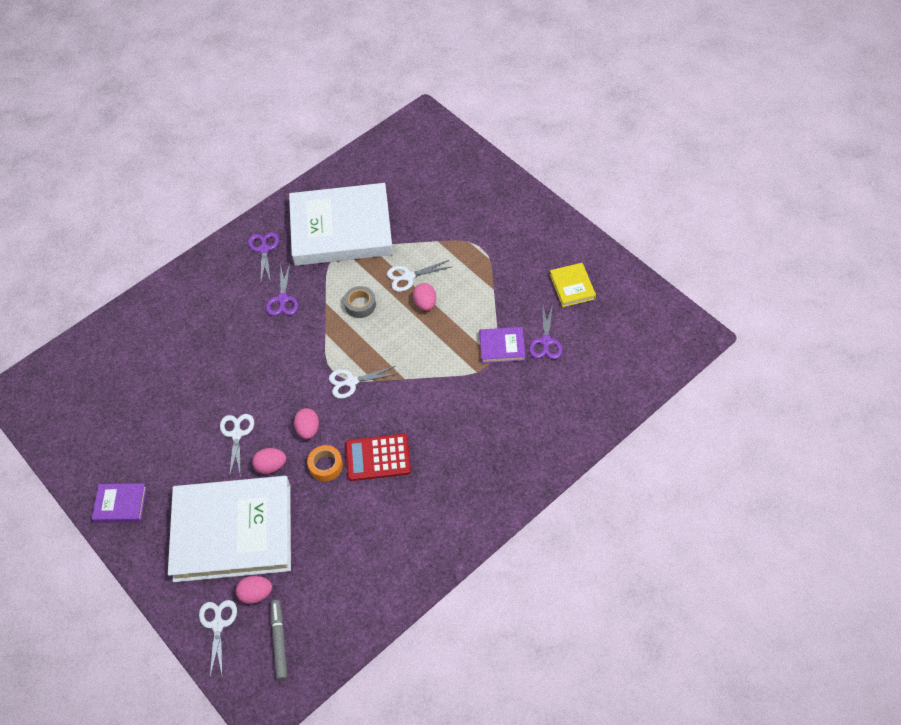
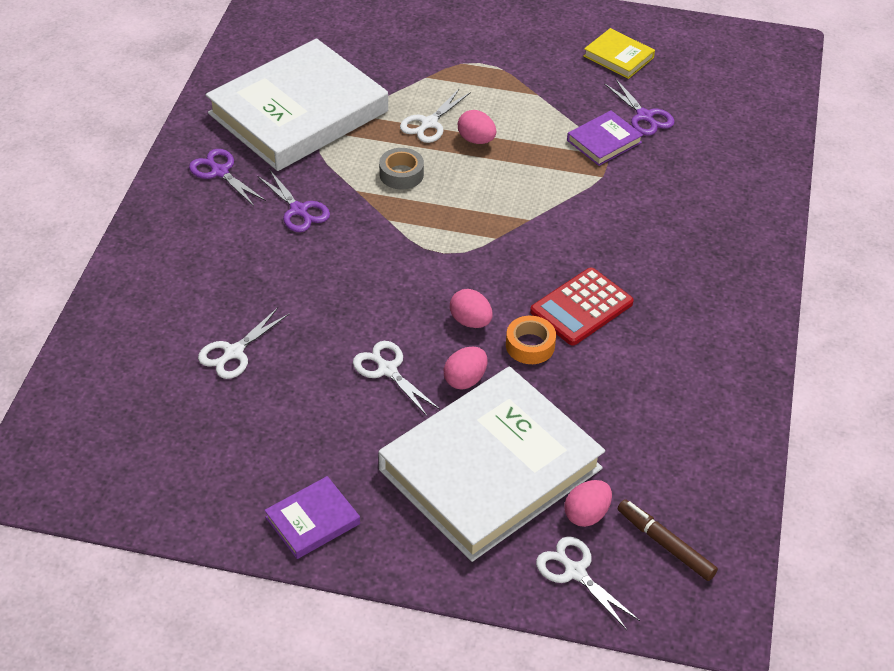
camera: 40 degrees left, 10 degrees down
grey marker [271,600,288,680] -> brown marker [618,499,718,581]
white scissors [329,366,397,399] -> white scissors moved to [198,308,289,379]

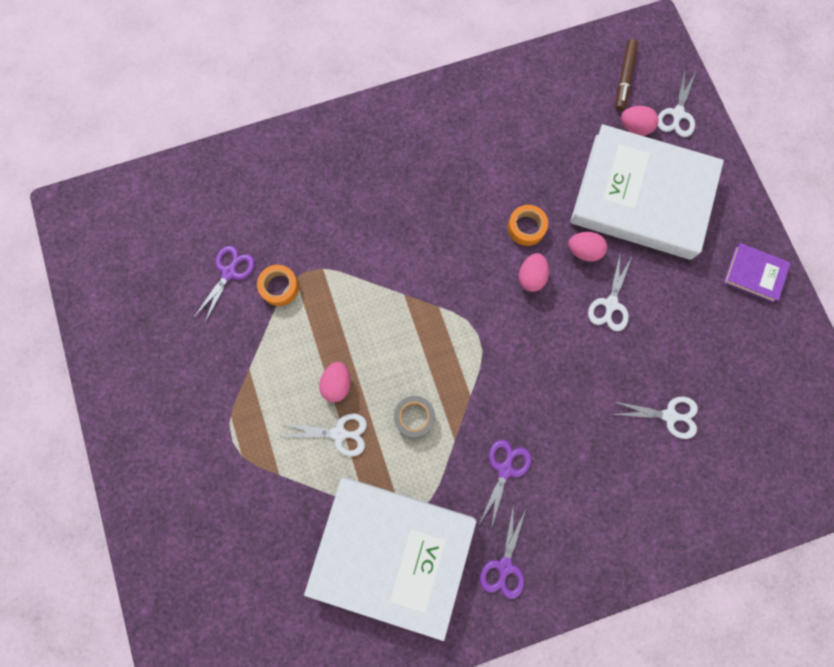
camera: 120 degrees left, 30 degrees up
red calculator [530,268,634,346] -> none
purple book [567,111,643,166] -> orange tape [257,265,299,306]
yellow book [584,28,655,79] -> none

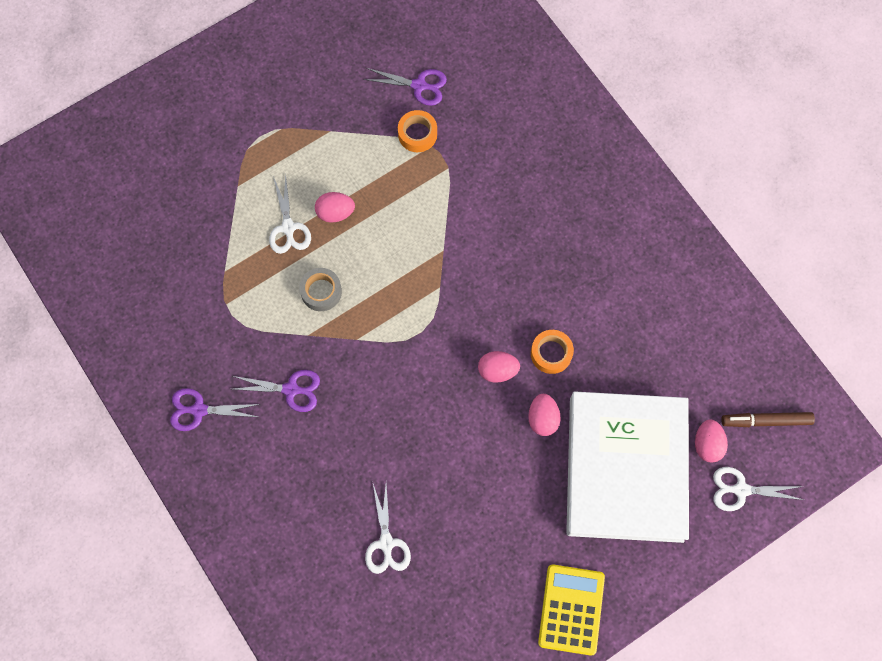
camera: 75 degrees right, 5 degrees down
white book [304,478,476,641] -> none
white scissors [588,254,632,331] -> none
purple book [723,243,791,303] -> yellow calculator [538,564,605,656]

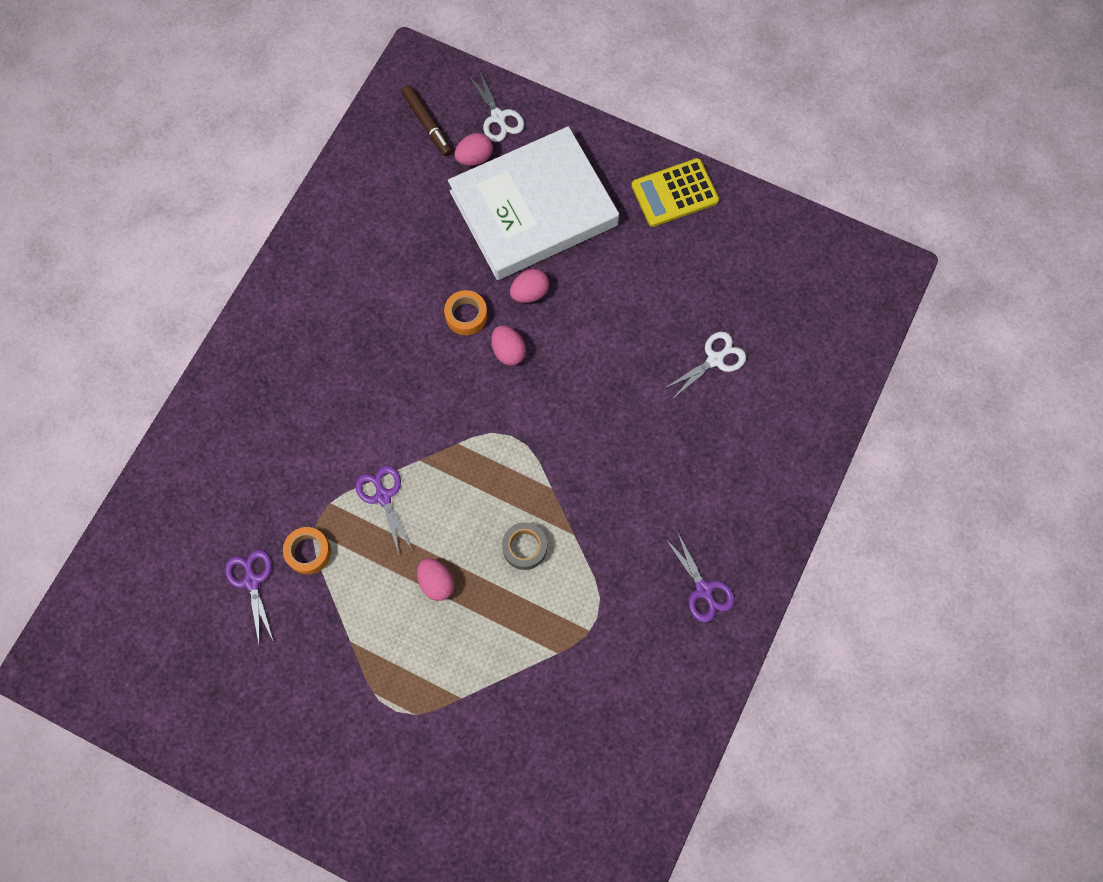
camera: 120 degrees left, 0 degrees up
purple scissors [233,370,320,412] -> purple scissors moved to [356,465,412,556]
white scissors [269,174,311,254] -> none

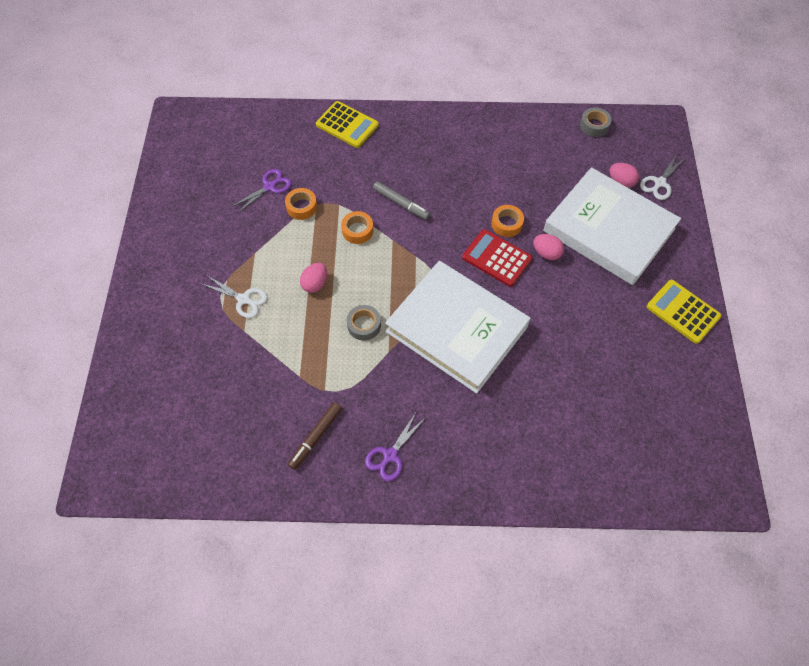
camera: 65 degrees right, 10 degrees down
purple scissors [356,465,412,556] -> orange tape [341,211,373,244]
brown marker [401,85,452,156] -> brown marker moved to [288,402,342,470]
pink egg [491,326,526,366] -> red calculator [462,229,532,287]
white scissors [664,332,746,398] -> white scissors moved to [202,276,268,318]
none -> yellow calculator [316,101,379,148]
none -> grey marker [373,181,430,220]
none -> white book [385,261,531,394]
none -> grey tape [580,107,612,137]

